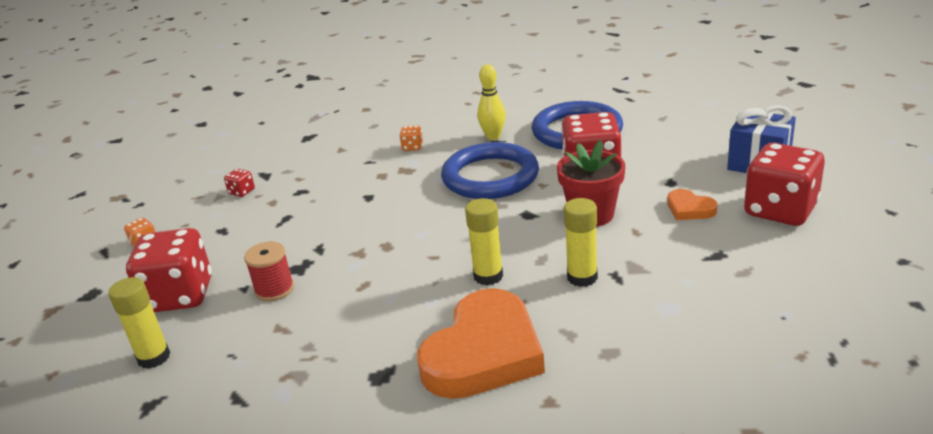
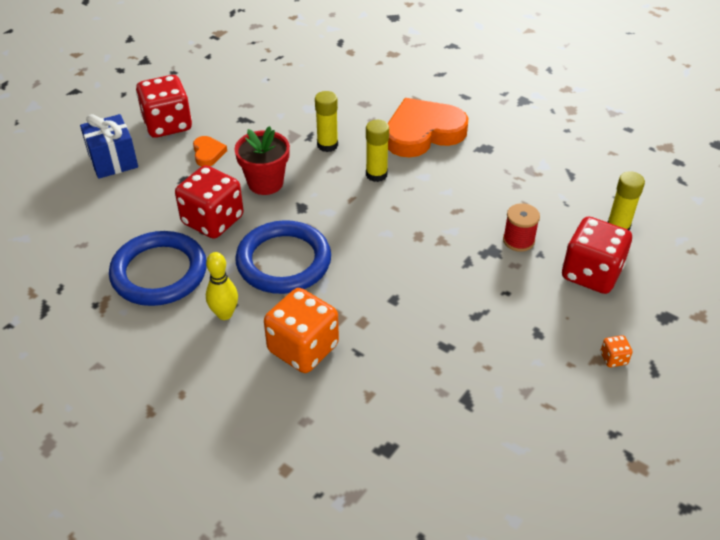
camera: 150 degrees left, 15 degrees up
red dice [224,169,255,197] -> none
orange dice [400,125,423,151] -> orange dice [264,288,339,373], size x2.43

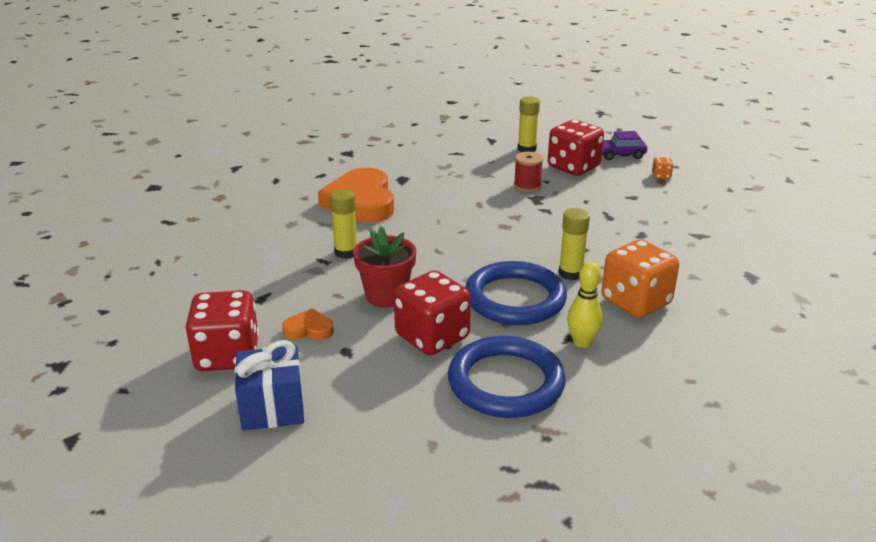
camera: 75 degrees left, 15 degrees down
yellow glue stick [366,120,389,182] -> yellow glue stick moved to [559,208,590,280]
none -> purple car [602,131,647,160]

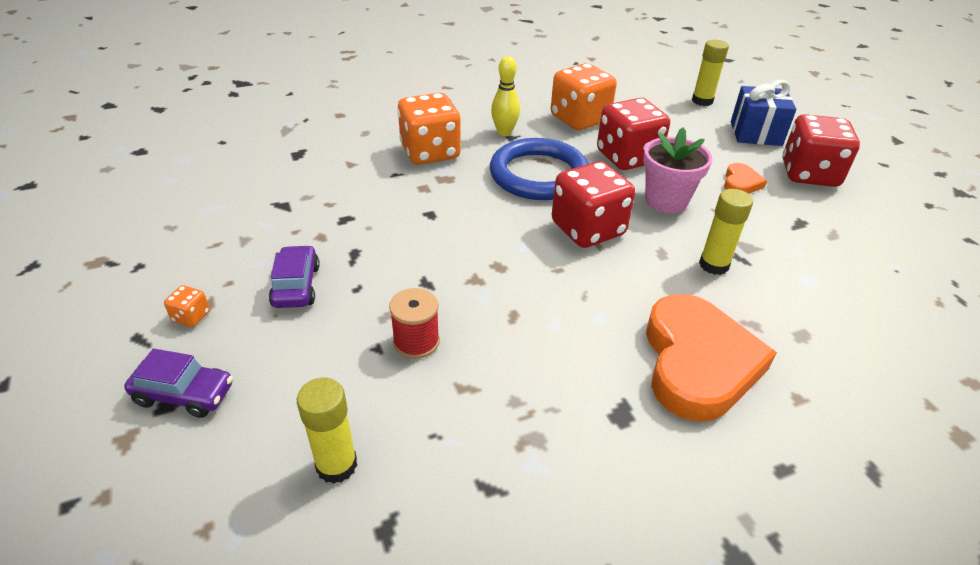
camera: 165 degrees left, 10 degrees up
orange heart [282,308,334,340] -> orange heart turned 90 degrees counterclockwise [724,163,767,194]
red flower pot [353,227,416,308] -> pink flower pot [643,128,712,213]
blue ring [448,336,566,418] -> orange dice [551,63,617,130]
red dice [548,120,604,176] -> red dice moved to [552,161,635,248]
yellow glue stick [559,208,590,280] -> yellow glue stick moved to [692,40,729,106]
none -> purple car [269,245,320,308]

